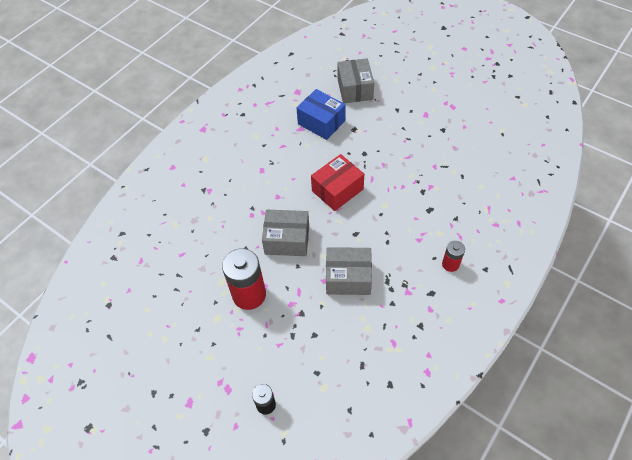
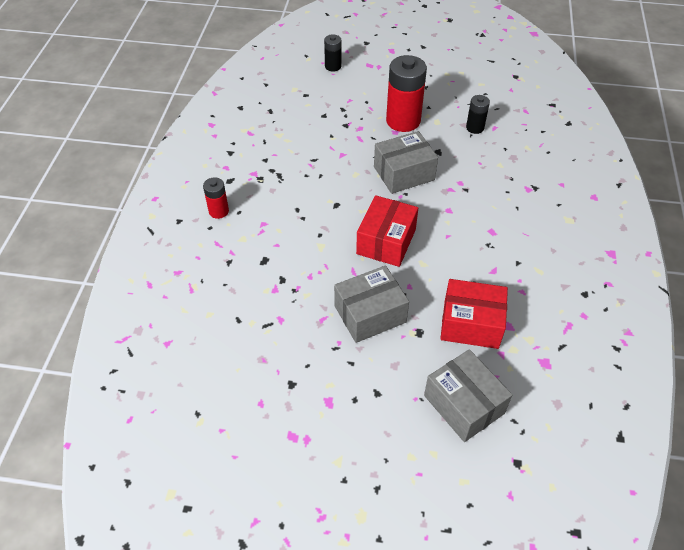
camera: 150 degrees right, 5 degrees down
blue box [297,89,346,140] -> red box [440,279,508,349]
grey box [326,247,372,295] -> grey box moved to [334,265,409,343]
none -> black battery [466,95,490,134]

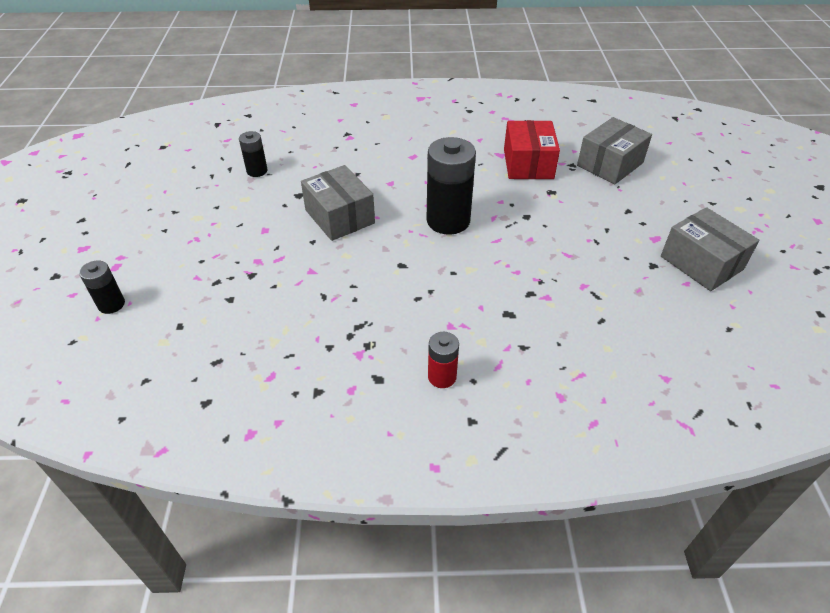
camera: 100 degrees left, 5 degrees down
grey box [334,265,409,343] -> grey box moved to [661,207,759,291]
red box [356,195,418,267] -> black battery [427,137,476,235]
red battery [386,55,427,132] -> none

